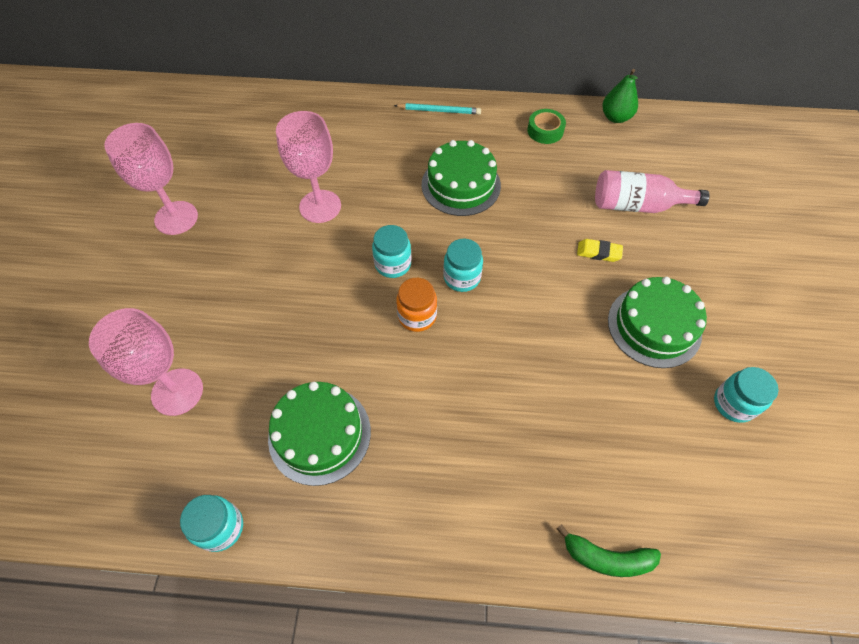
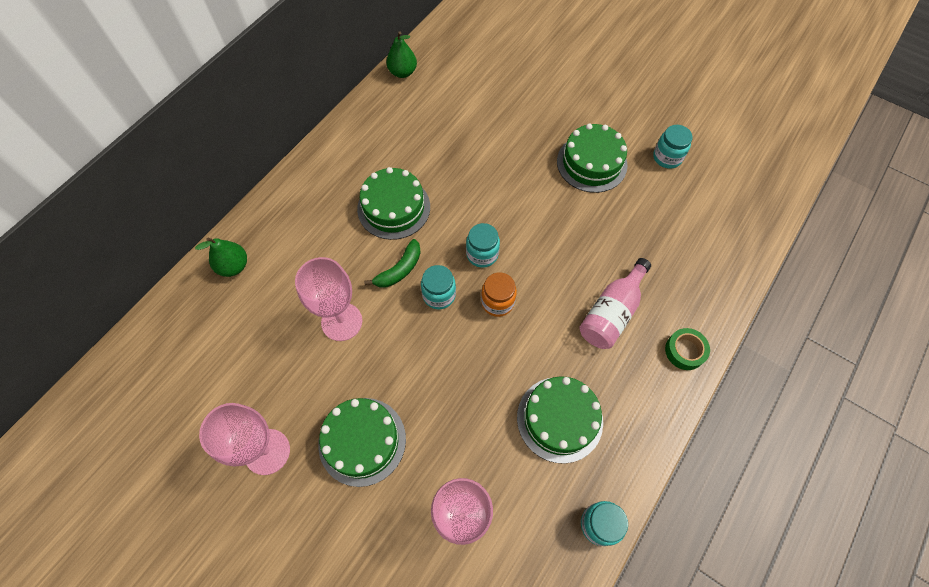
camera: 60 degrees left, 5 degrees up
turquoise pencil [394,103,481,115] -> none
green tape [527,109,566,144] -> green tape moved to [665,328,710,370]
green banana [557,524,661,577] -> green banana moved to [364,239,421,288]
yellow eraser [577,239,623,262] -> none
pink bottle [595,170,710,213] -> pink bottle moved to [579,258,651,349]
none -> green pear [195,237,247,277]
none -> green cake [318,398,406,487]

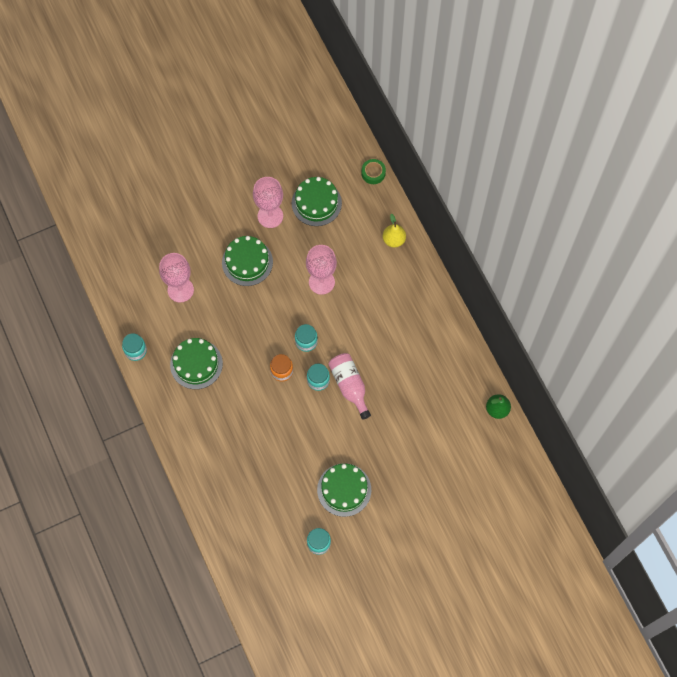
camera: 120 degrees right, 5 degrees up
green pear [195,237,247,277] -> yellow pear [383,214,406,248]
green cake [357,167,430,240] -> green cake moved to [292,177,342,226]
green banana [364,239,421,288] -> none
pink bottle [579,258,651,349] -> pink bottle moved to [328,353,371,420]
green tape [665,328,710,370] -> green tape moved to [361,159,386,184]

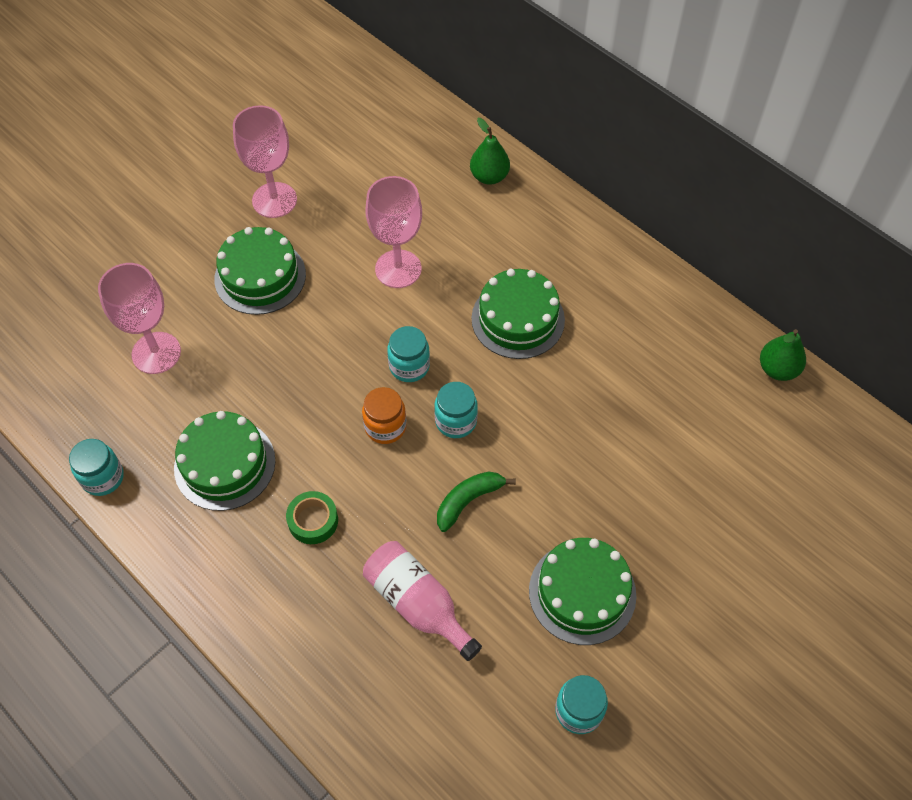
camera: 20 degrees left, 10 degrees down
green cake [292,177,342,226] -> green cake moved to [471,269,565,359]
pink bottle [328,353,371,420] -> pink bottle moved to [363,541,482,661]
green tape [361,159,386,184] -> green tape moved to [286,491,338,544]
yellow pear [383,214,406,248] -> green pear [470,118,510,185]
none -> green banana [437,472,516,532]

